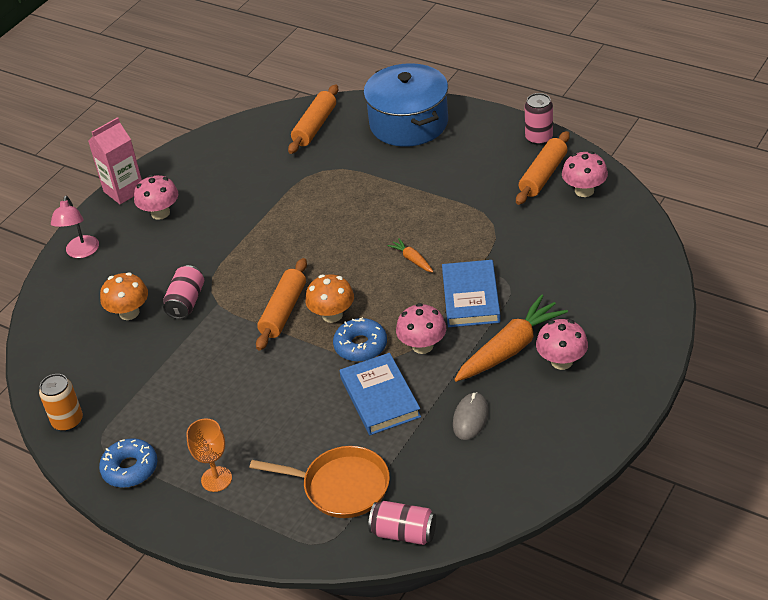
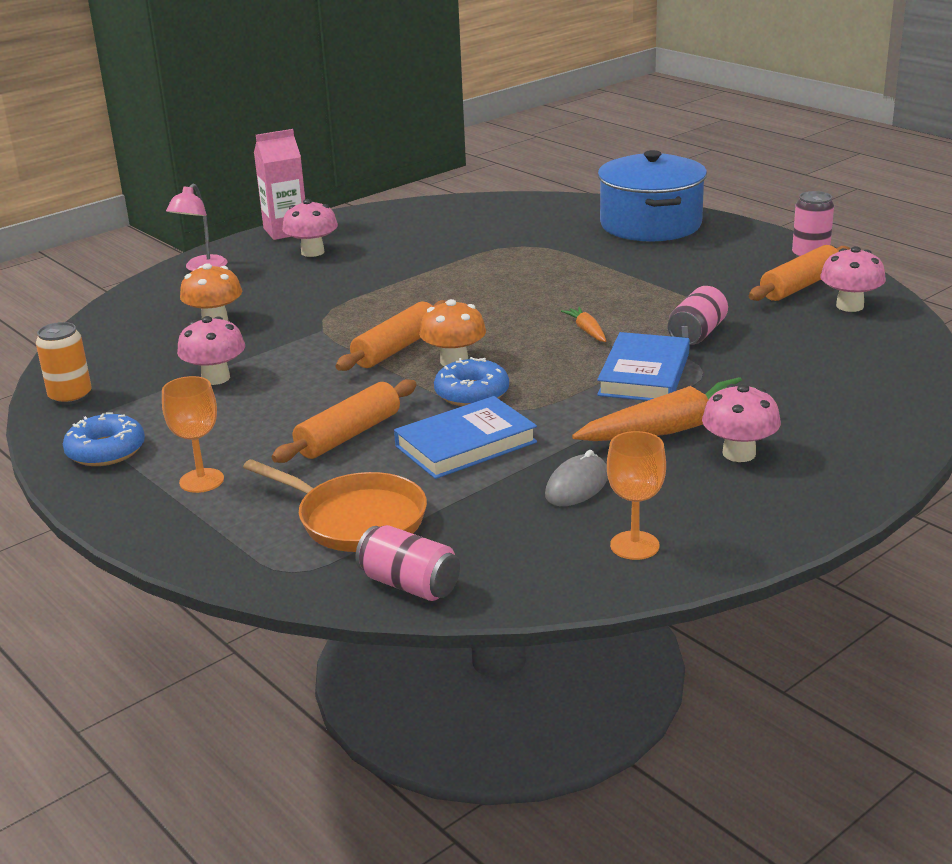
camera: 15 degrees right, 15 degrees down
pink can [163,265,204,319] -> pink can moved to [668,286,728,345]
orange rolling pin [288,85,338,154] -> orange rolling pin moved to [272,379,417,463]
blue book [340,353,421,435] -> blue book turned 60 degrees clockwise [394,396,537,479]
pink mushroom [396,303,446,354] -> pink mushroom moved to [177,316,245,385]
none -> orange goblet [607,431,666,560]

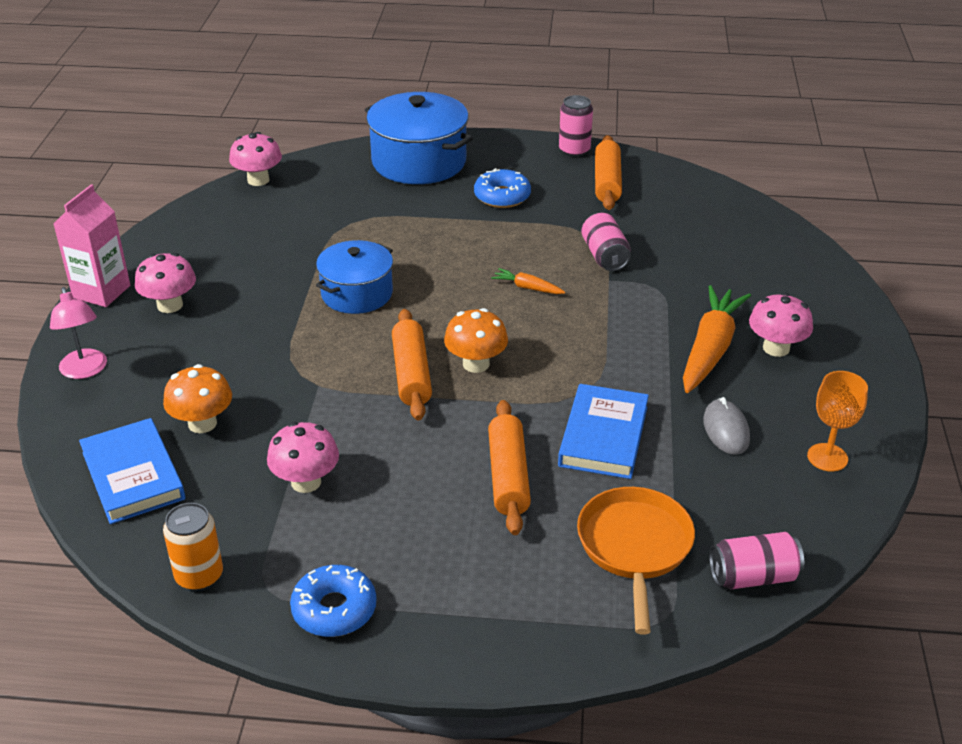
camera: 45 degrees left, 10 degrees up
orange goblet [162,376,224,493] -> none
orange pan [243,459,427,552] -> orange pan turned 75 degrees counterclockwise [577,487,695,635]
blue donut [434,357,509,406] -> blue donut moved to [474,168,531,208]
blue book [597,332,690,401] -> blue book moved to [79,418,185,524]
pink mushroom [820,246,886,312] -> pink mushroom moved to [229,132,282,186]
none -> blue pot [316,240,393,314]

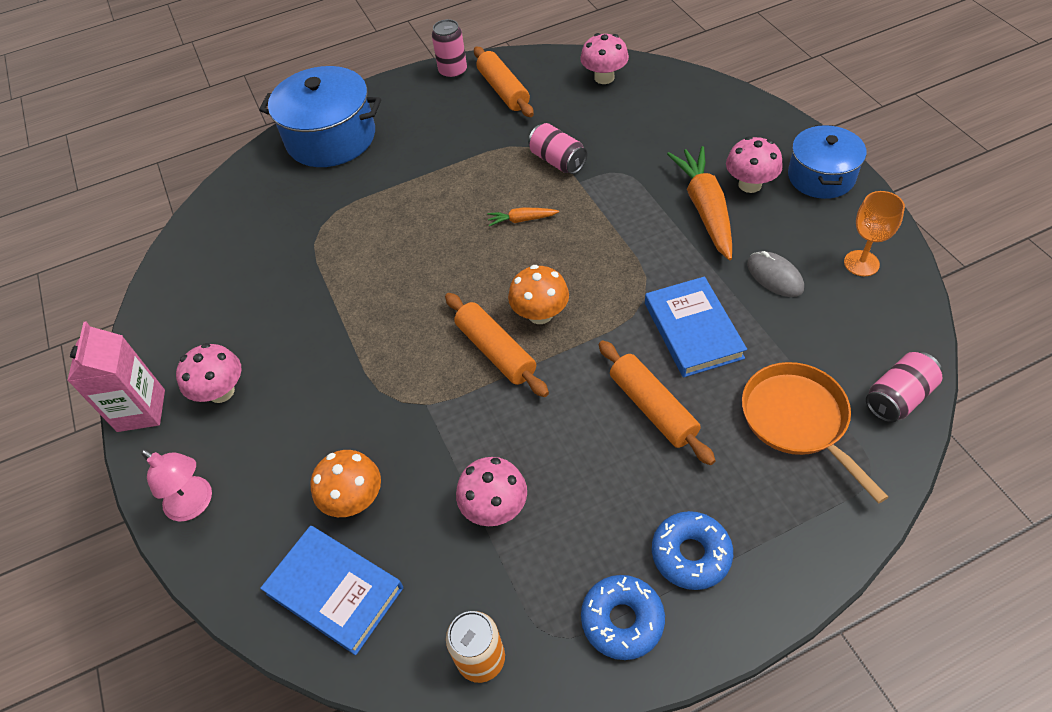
camera: 25 degrees left, 15 degrees up
pink mushroom [229,132,282,186] -> pink mushroom moved to [580,33,629,84]
blue pot [316,240,393,314] -> blue pot moved to [788,125,866,199]
blue donut [474,168,531,208] -> blue donut moved to [652,511,733,590]

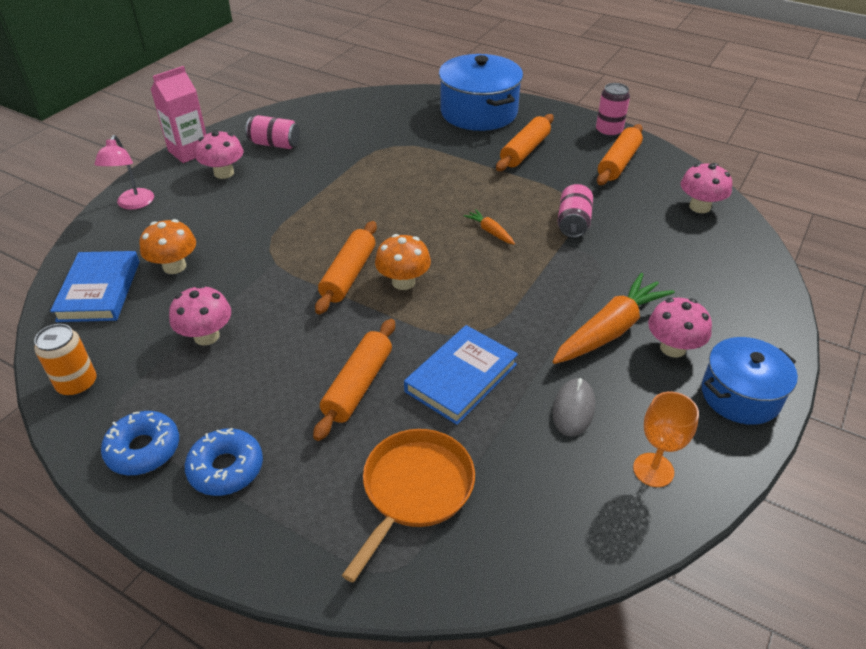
camera: 50 degrees right, 10 degrees down
pink can [866,352,942,423] -> pink can moved to [245,115,300,149]
none -> orange rolling pin [496,114,554,171]

